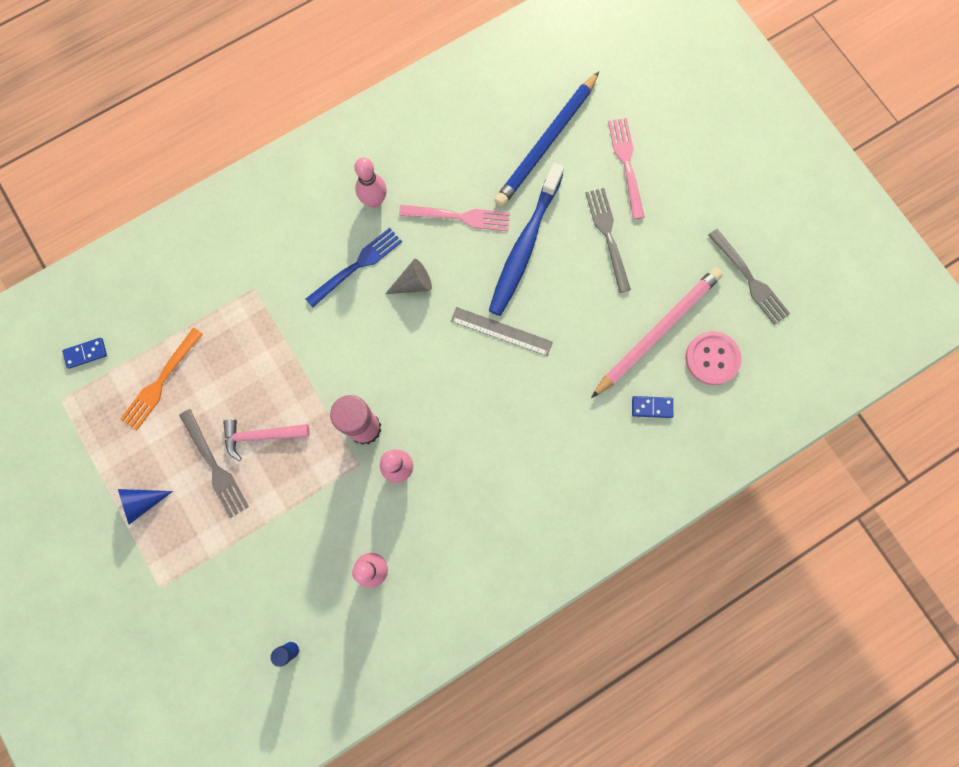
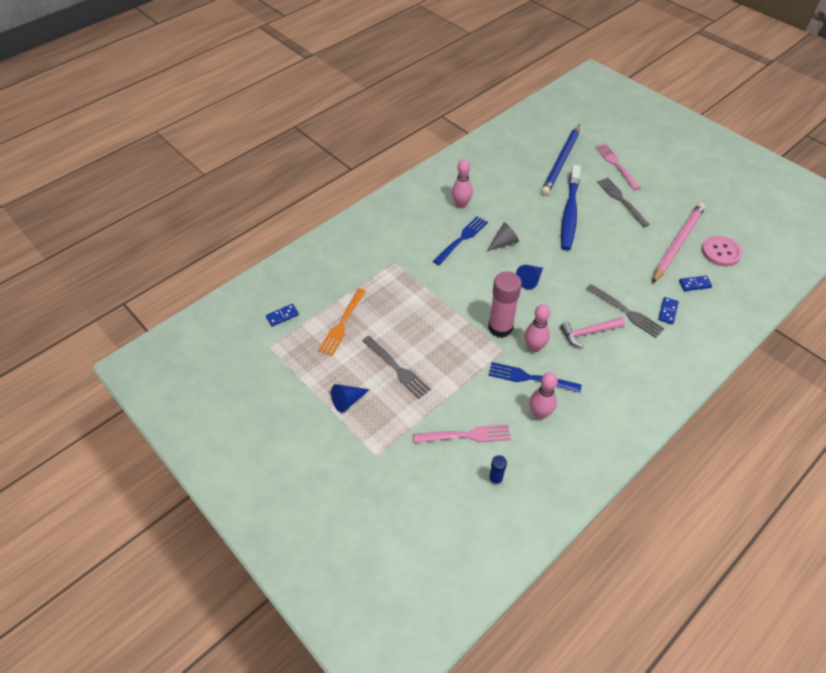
camera: 10 degrees left, 25 degrees down
pink hammer [223,419,310,461] -> pink hammer moved to [560,317,625,348]
pink fork [399,205,510,231] -> pink fork moved to [413,424,511,443]
grey ruler [451,307,553,356] -> none
grey fork [708,229,790,325] -> grey fork moved to [586,284,664,338]
none -> blue fork [488,362,582,393]
none -> blue cone [516,265,543,290]
none -> blue domino [658,297,679,324]

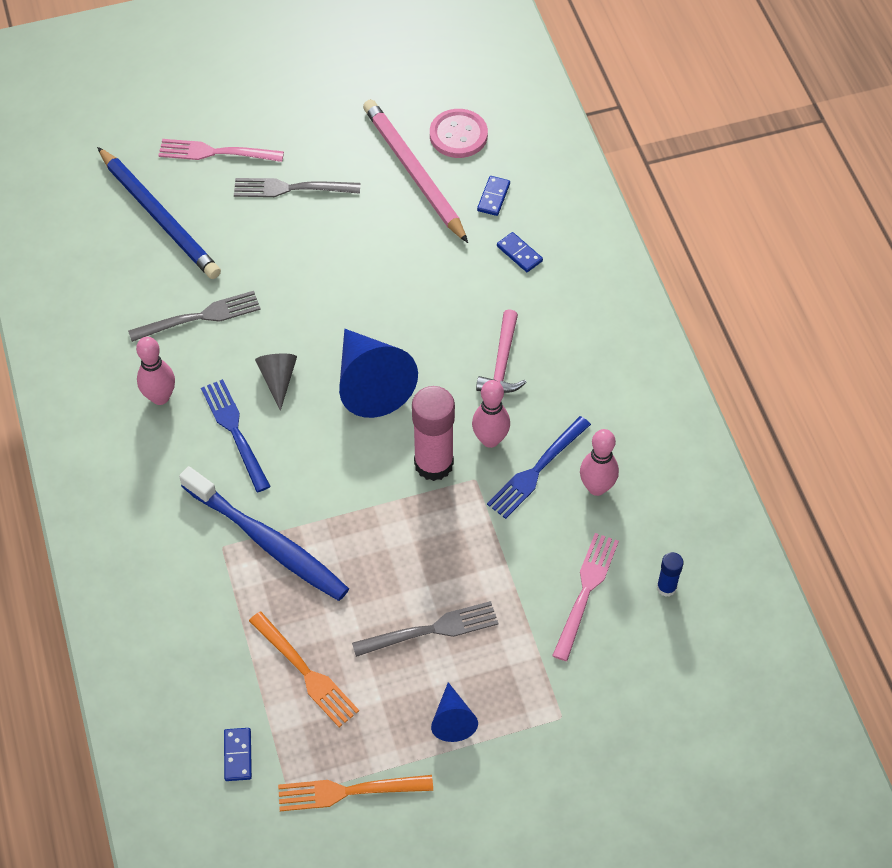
camera: 65 degrees left, 5 degrees up
blue cone [516,265,543,290] -> blue cone [339,329,418,418], size x1.95
blue toothbrush [561,165,581,251] -> blue toothbrush moved to [179,466,349,601]
grey fork [586,284,664,338] -> grey fork moved to [128,291,261,342]
none -> orange fork [278,775,433,811]

